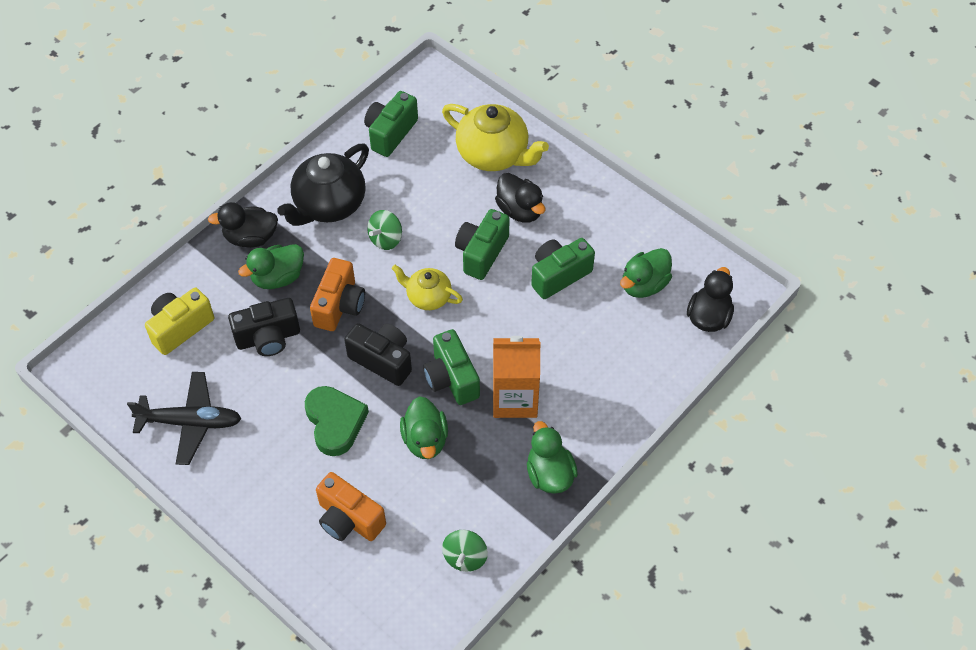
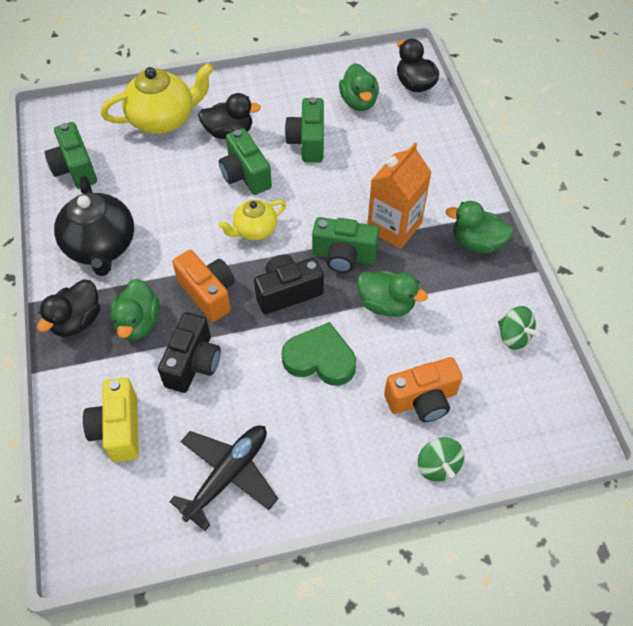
camera: 55 degrees left, 0 degrees up
green spinning top [367,210,402,250] -> green spinning top moved to [418,437,464,482]

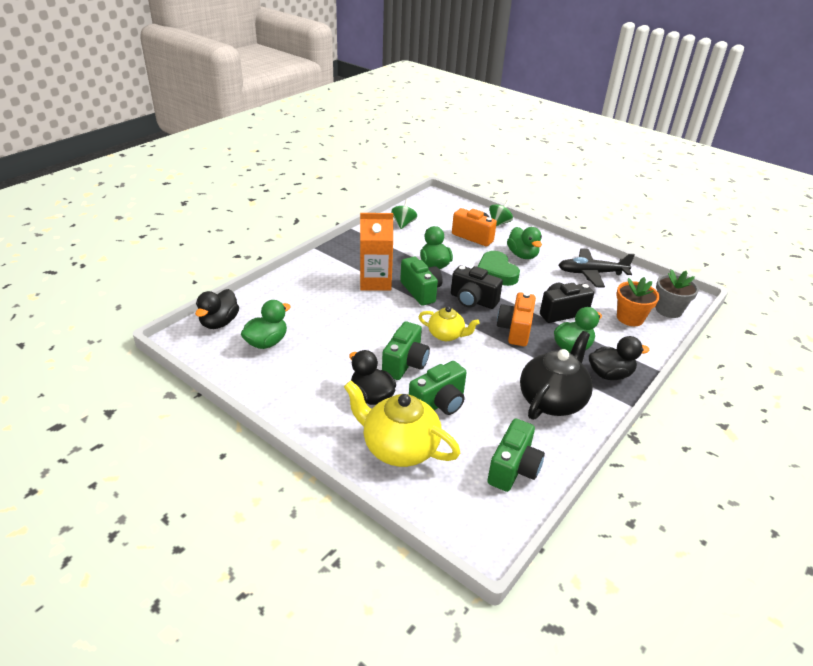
camera: 130 degrees left, 20 degrees down
yellow camera [83,377,139,462] -> orange flower pot [616,277,660,326]
green camera [285,97,324,162] -> green camera moved to [409,361,467,415]
green duck [446,201,514,253] -> green duck moved to [507,227,542,259]
none -> grey flower pot [656,269,699,318]

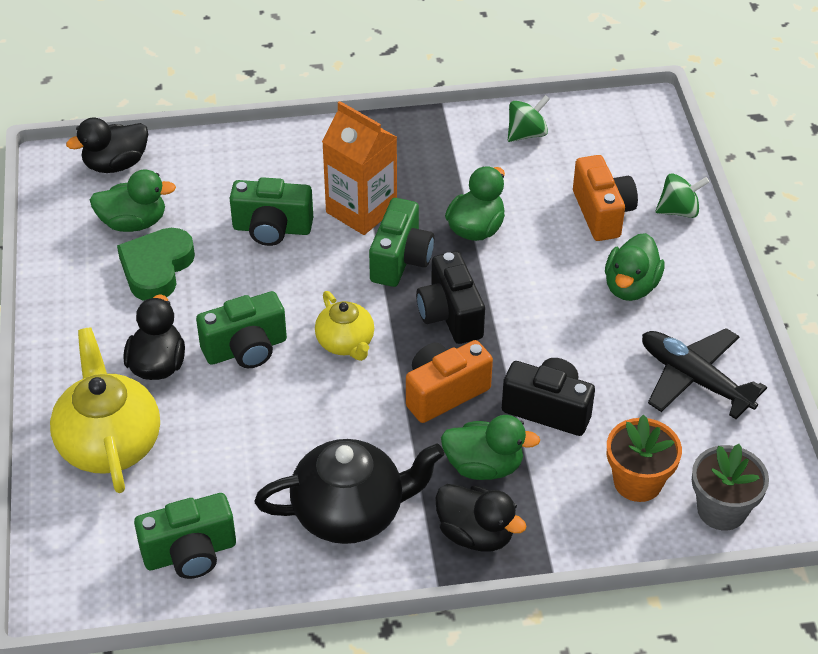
camera: 45 degrees right, 10 degrees up
green camera [409,361,467,415] -> green camera moved to [230,177,313,246]
green heart [478,251,520,286] -> green heart moved to [117,228,195,301]

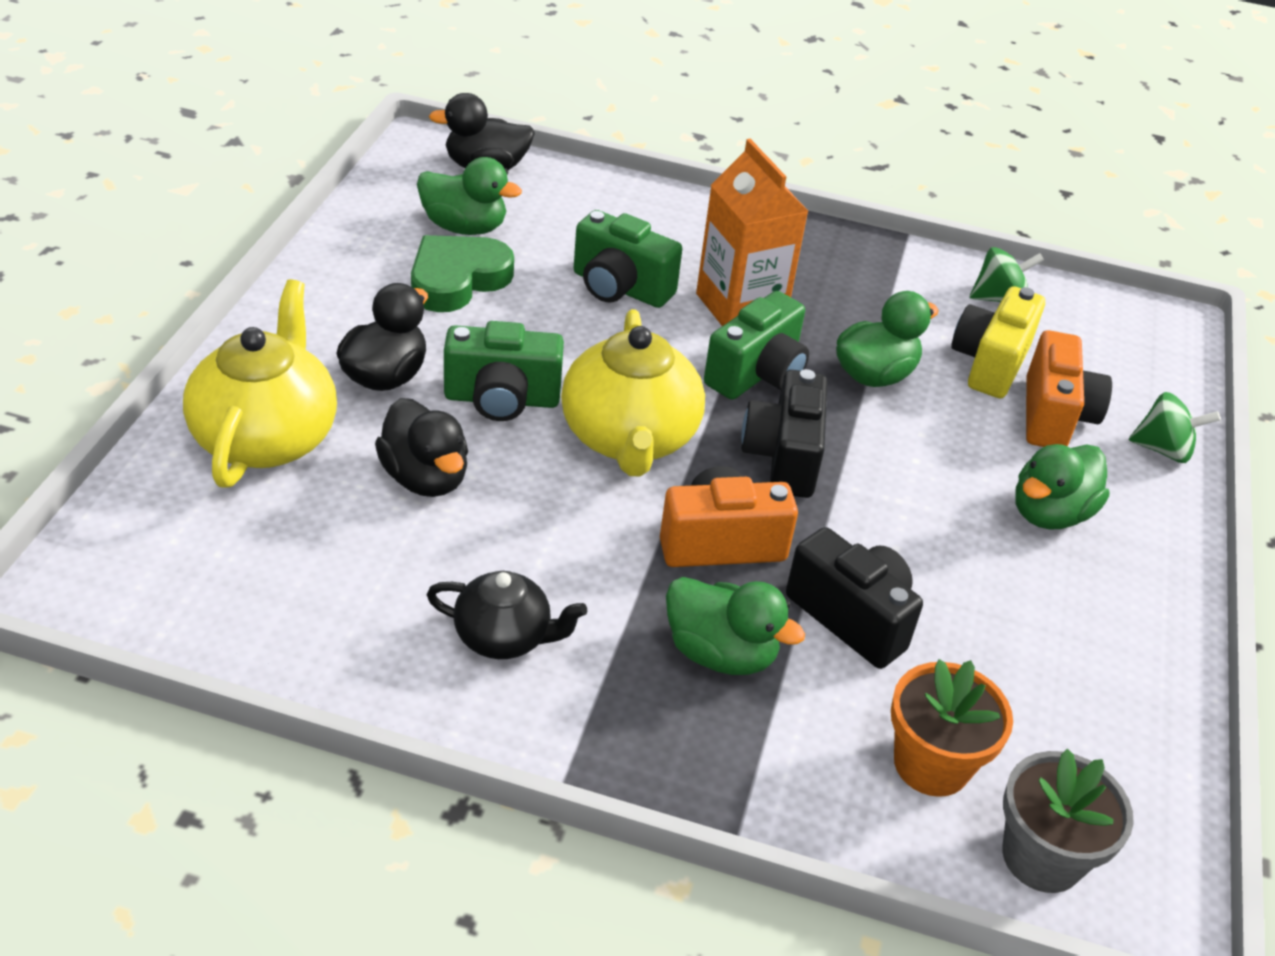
camera: 20 degrees right, 5 degrees down
green camera [134,493,236,579] -> none
black teapot [254,439,444,544] -> black teapot [426,571,587,659], size x0.58
yellow teapot [315,291,374,361] -> yellow teapot [561,309,705,477], size x1.72
black duck [435,484,526,552] -> black duck moved to [375,398,468,497]
black plane [642,328,767,419] -> none
none -> yellow camera [951,286,1045,398]

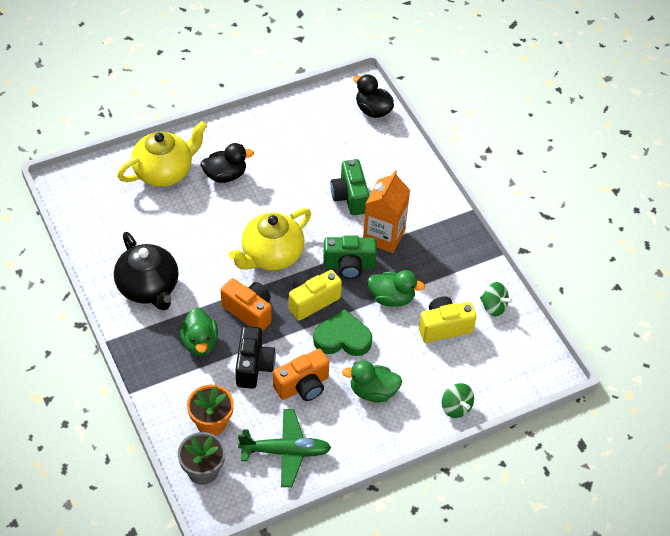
camera: 50 degrees right, 10 degrees up
black duck [375,398,468,497] -> none
green heart [411,235,514,312] -> green heart moved to [313,309,372,356]
green duck [417,157,522,235] -> none
black teapot [426,571,587,659] -> black teapot [114,232,179,310], size x1.72
green camera [444,321,564,421] -> none
black camera [741,369,827,498] -> yellow camera [289,270,342,321]
orange camera [1026,330,1112,447] -> orange camera moved to [273,349,329,401]
none -> green plane [238,409,331,487]

